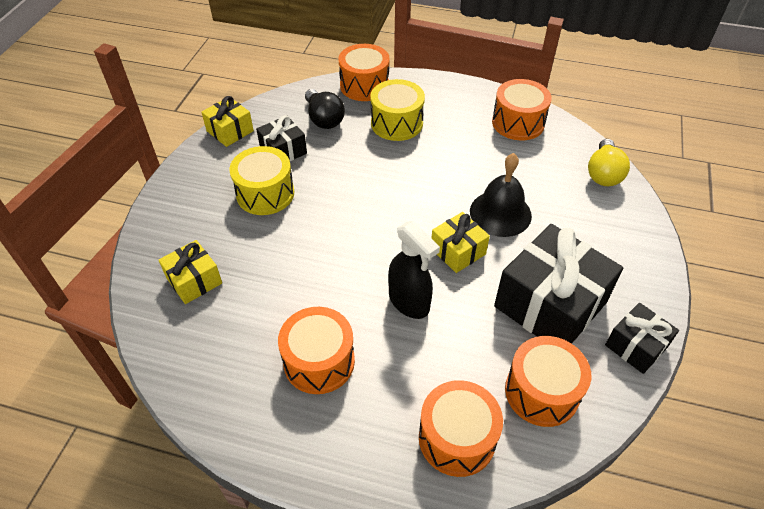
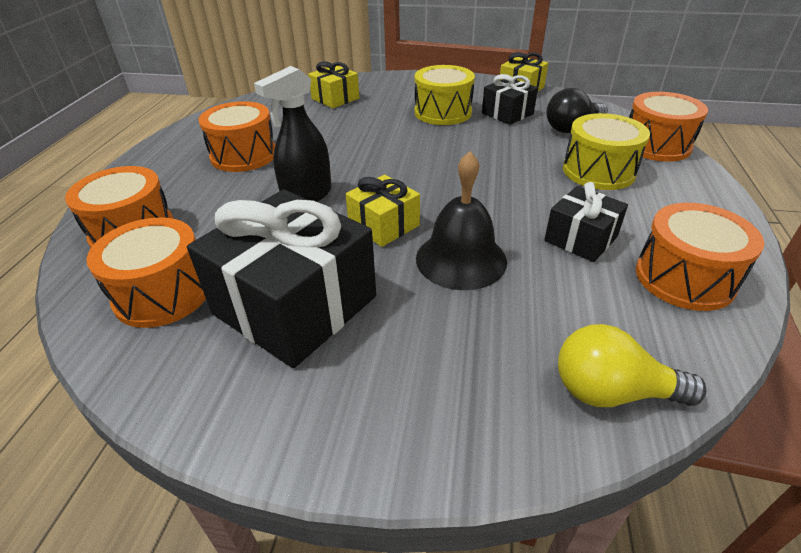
camera: 85 degrees right, 10 degrees down
black gift [605,302,679,374] -> black gift moved to [544,182,628,262]

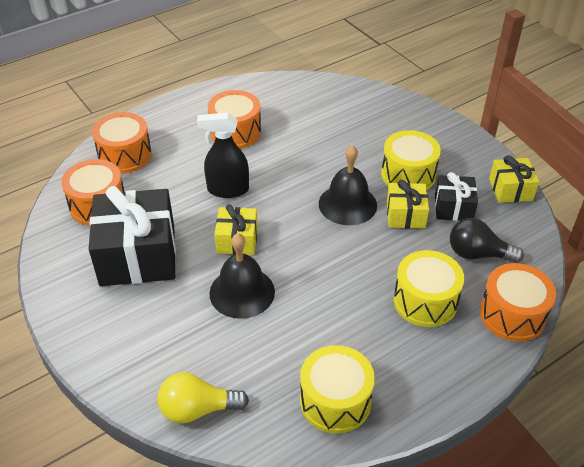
camera: 45 degrees right, 5 degrees up
yellow gift [308,61,359,108] -> yellow gift moved to [387,180,429,228]
black gift [544,182,628,262] -> none
yellow light bulb [558,324,707,407] -> yellow light bulb turned 60 degrees counterclockwise [158,373,249,424]
orange drum [636,203,764,311] -> yellow drum [300,345,375,434]
none -> black bell [319,145,377,225]

